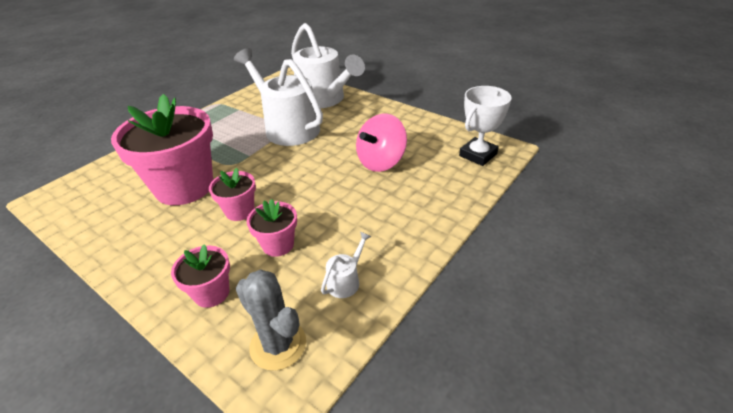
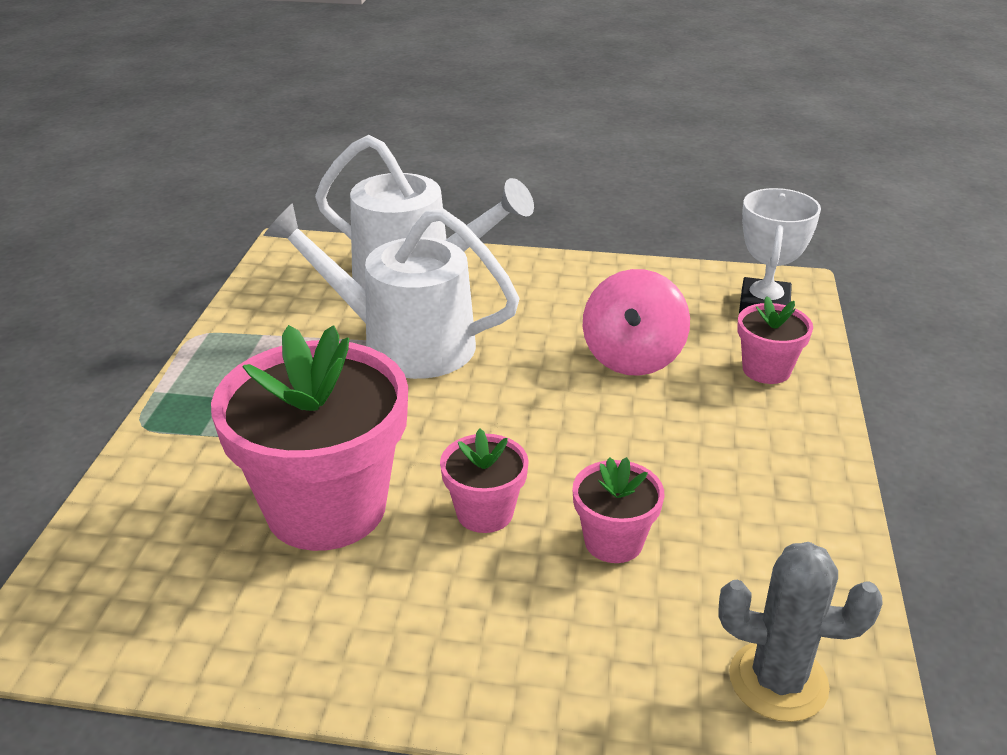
camera: 30 degrees left, 5 degrees down
pink flower pot [171,244,230,308] -> pink flower pot moved to [737,296,813,384]
white watering can [321,231,372,298] -> none

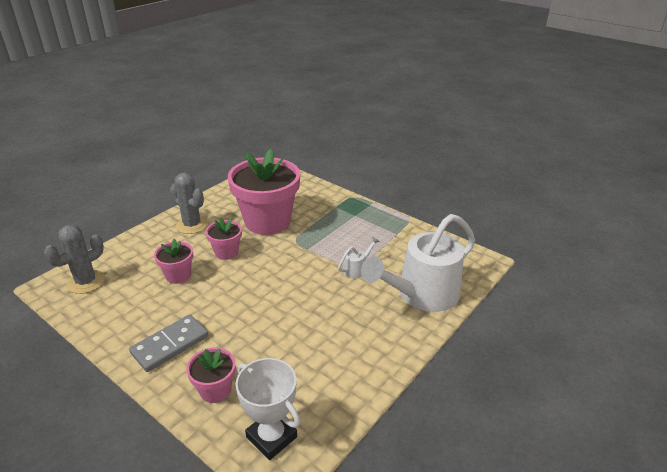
camera: 120 degrees right, 0 degrees up
white watering can [263,203,520,379] -> white watering can [338,237,380,279], size x0.40
pink spinning top [583,269,690,376] -> none
none -> grey domino [129,314,209,372]
none -> grey cactus [170,172,208,234]

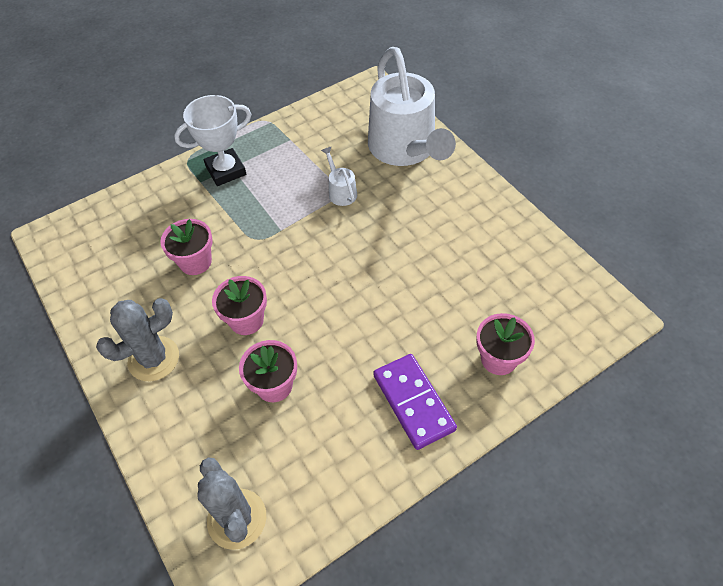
camera: 70 degrees left, 20 degrees up
grey domino [129,314,209,372] -> purple domino [373,354,457,450]
pink flower pot [228,149,300,235] -> pink flower pot [160,219,213,275], size x0.47
white trophy [236,358,300,460] -> white trophy moved to [174,95,251,186]

